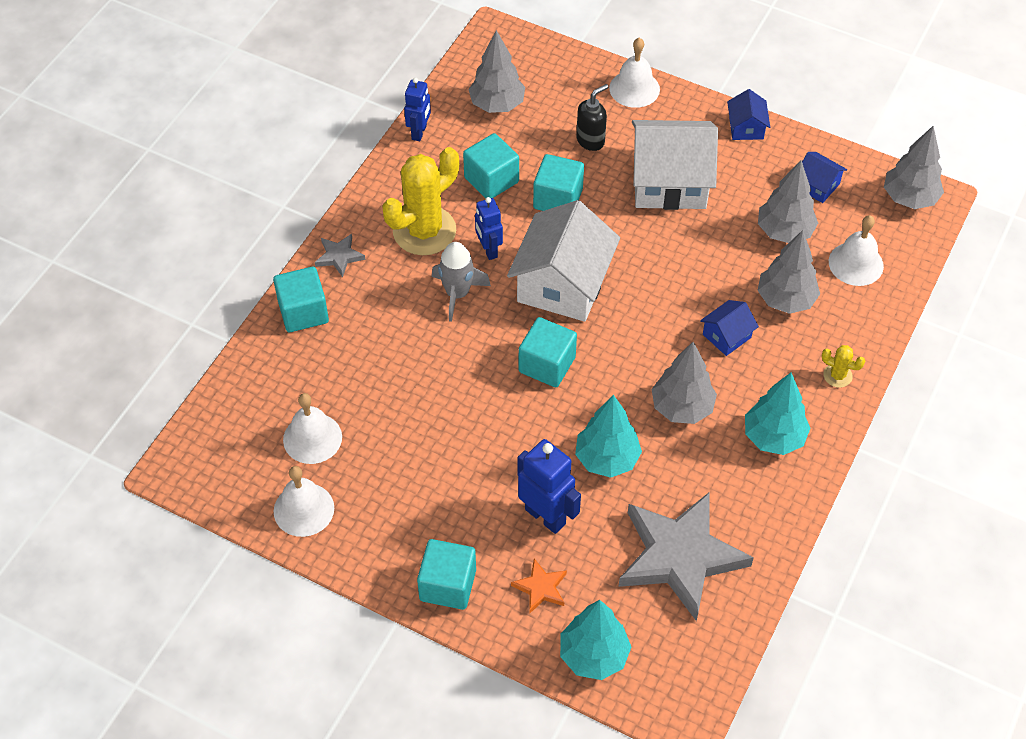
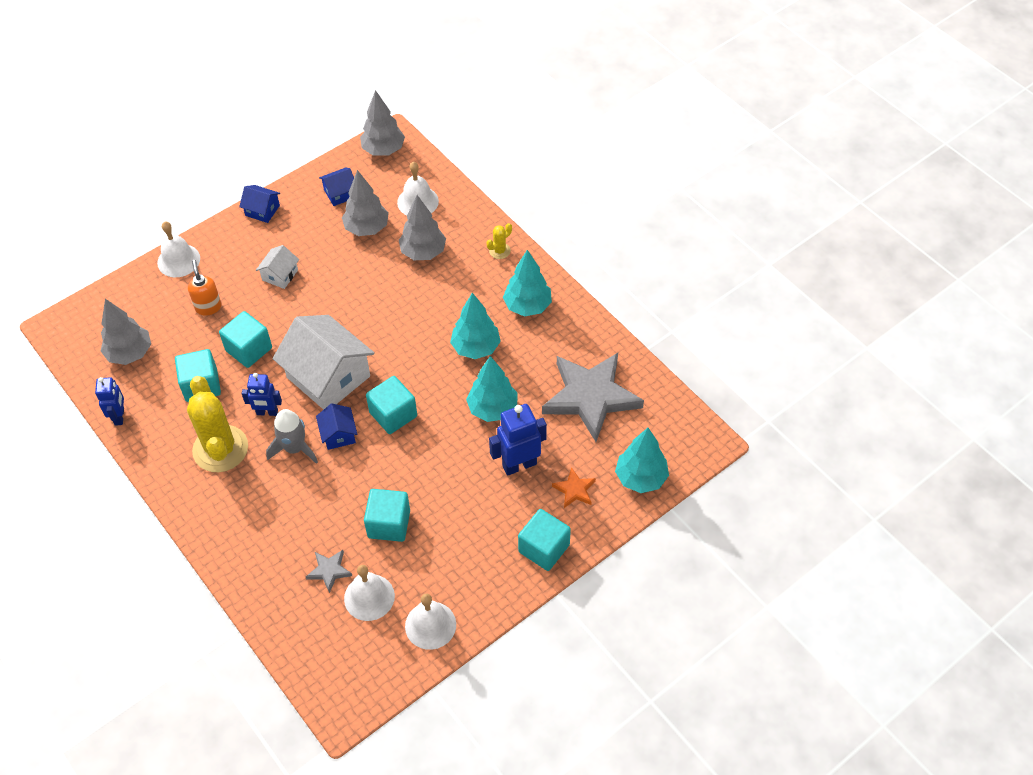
camera: 65 degrees left, 0 degrees up
turquoise cube [273,266,329,332] -> turquoise cube moved to [364,489,410,542]
grey star [315,234,365,277] -> grey star moved to [306,550,352,593]
blue robot [404,78,431,141] -> blue robot turned 45 degrees clockwise [95,377,124,426]
black soap dispenser [576,84,608,151] -> orange soap dispenser [188,260,222,316]
white house [632,120,718,210] -> white house [256,245,299,289], size x0.47
grey tree [652,342,717,424] -> turquoise tree [450,293,501,359]
blue house [700,300,759,356] -> blue house moved to [316,404,357,450]

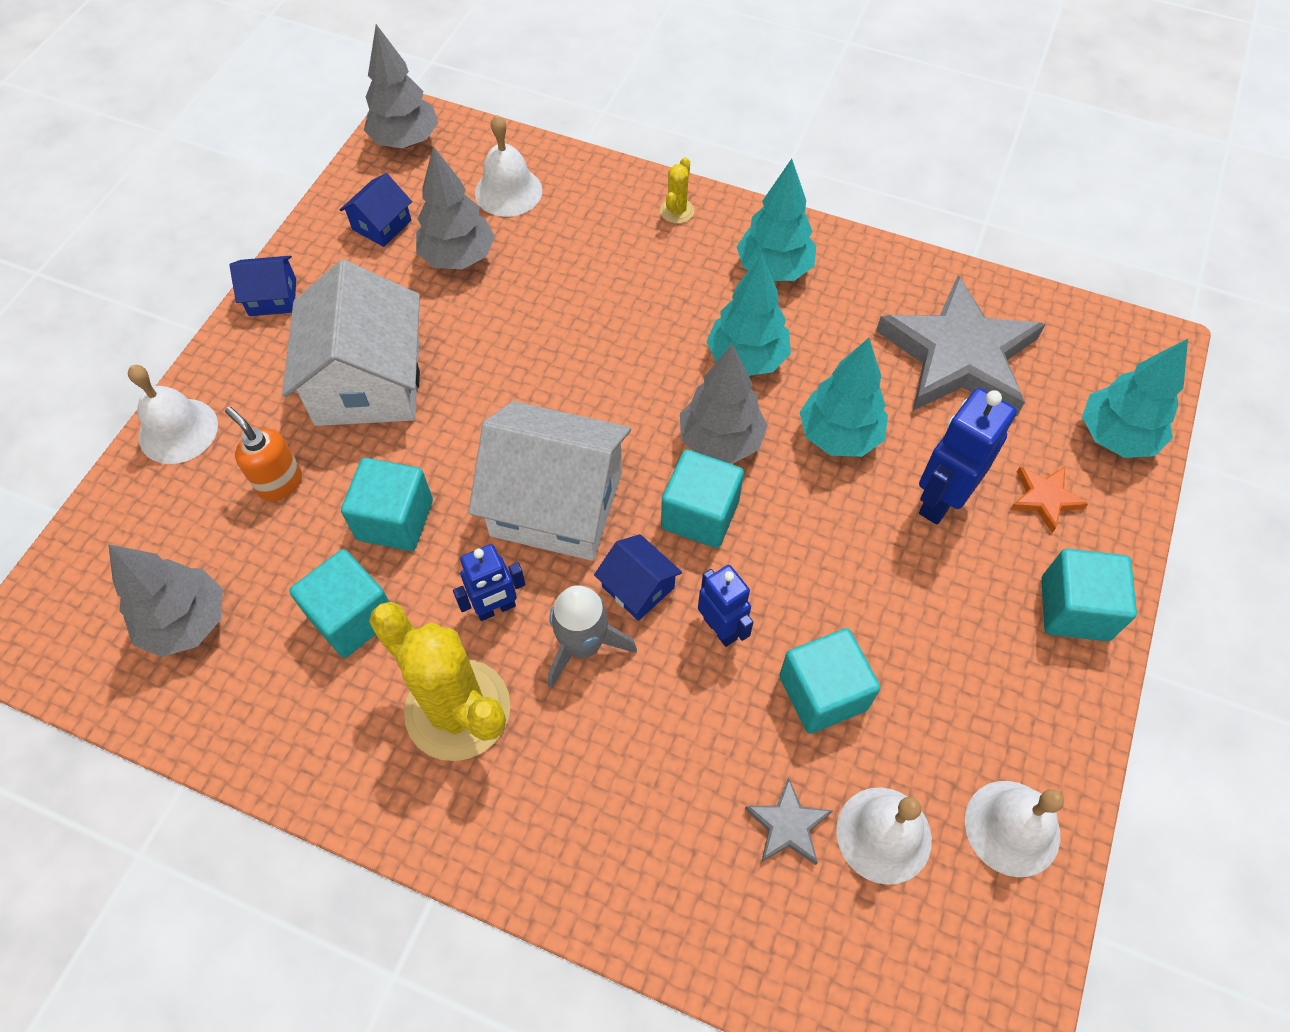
camera: 30 degrees left, 5 degrees up
blue robot [95,377,124,426] -> blue robot moved to [698,565,753,647]
white house [256,245,299,289] -> white house [282,260,420,426], size x2.14
grey tree [399,195,446,260] -> grey tree moved to [680,343,768,464]

